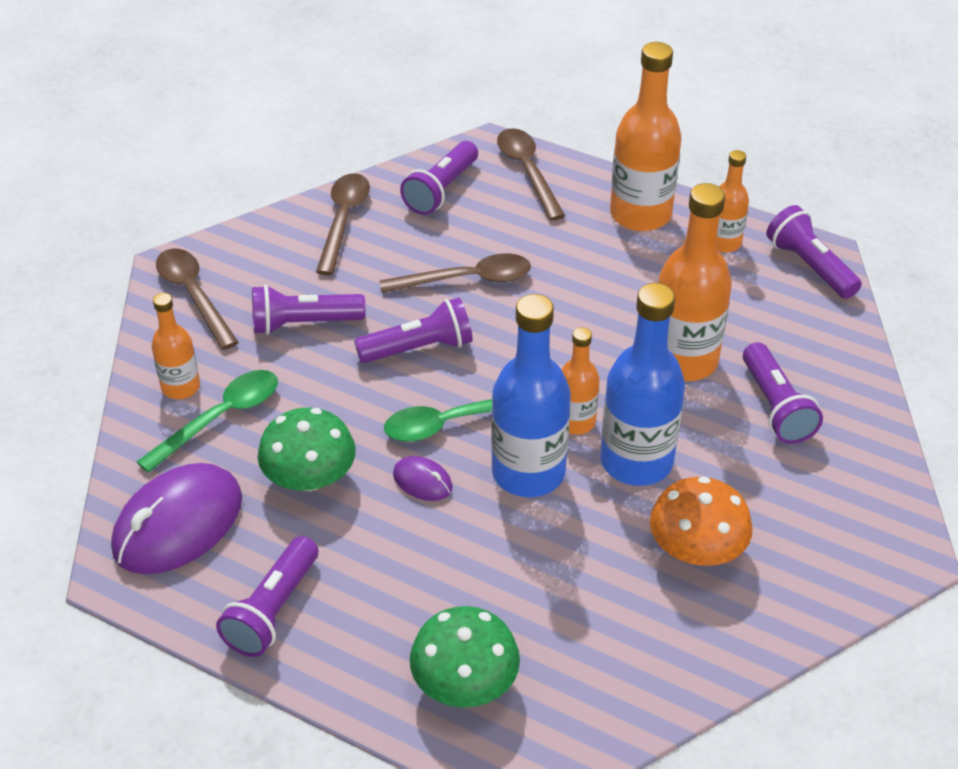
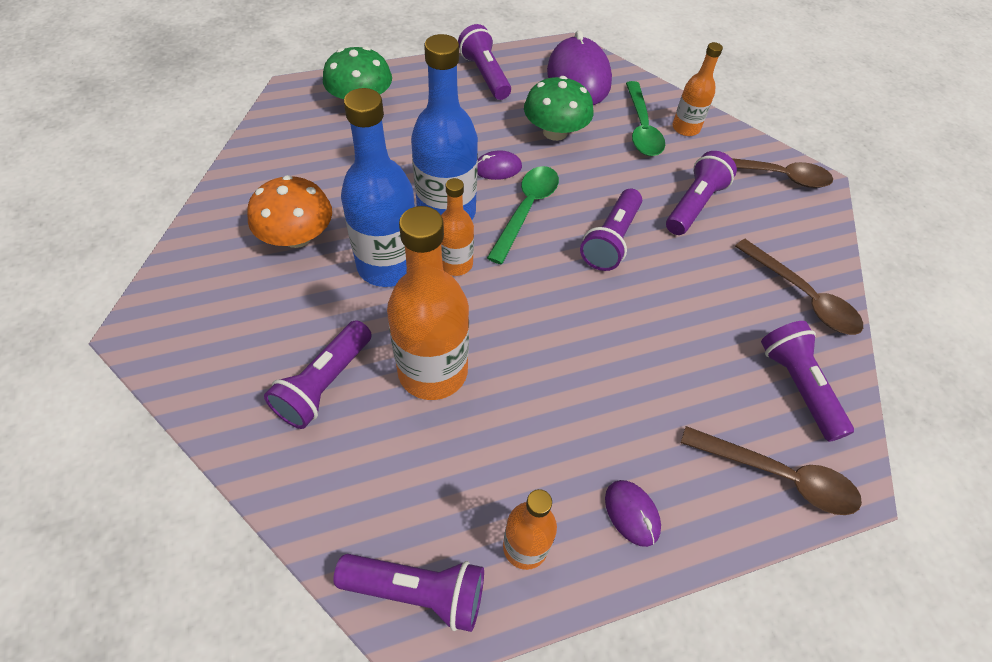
camera: 130 degrees right, 10 degrees up
brown spoon [380,253,531,293] -> none
orange bottle [610,42,682,231] -> purple mouse [605,480,661,547]
purple flashlight [743,342,823,444] -> purple flashlight turned 90 degrees counterclockwise [264,320,372,429]

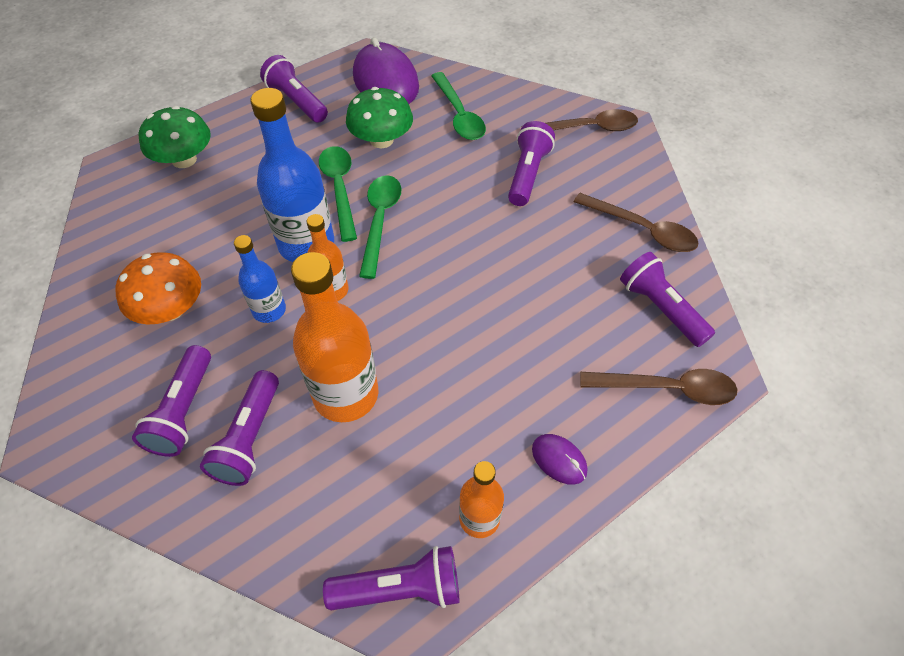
camera: 15 degrees left, 0 degrees up
blue bottle [341,88,415,287] -> blue bottle [234,235,286,323], size x0.56
purple mouse [477,150,522,180] -> green spoon [319,146,357,242]
purple flashlight [580,189,642,271] -> purple flashlight moved to [132,345,211,457]
orange bottle [672,42,723,136] -> none

